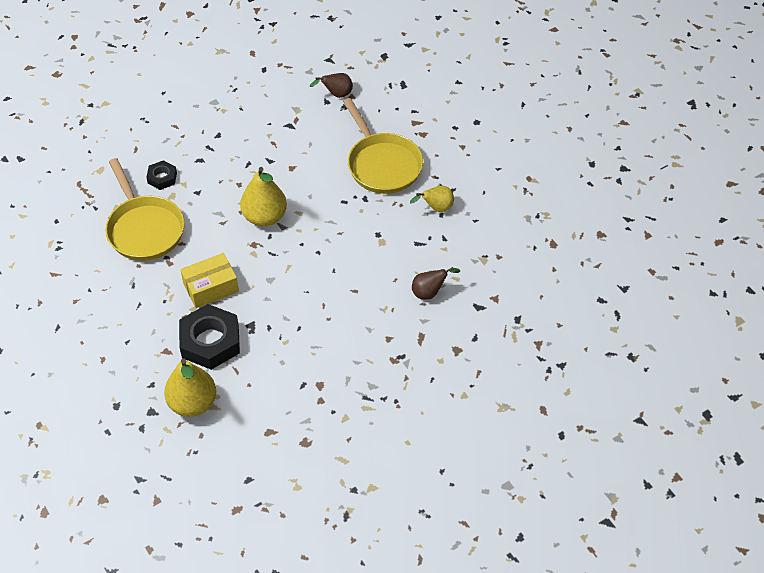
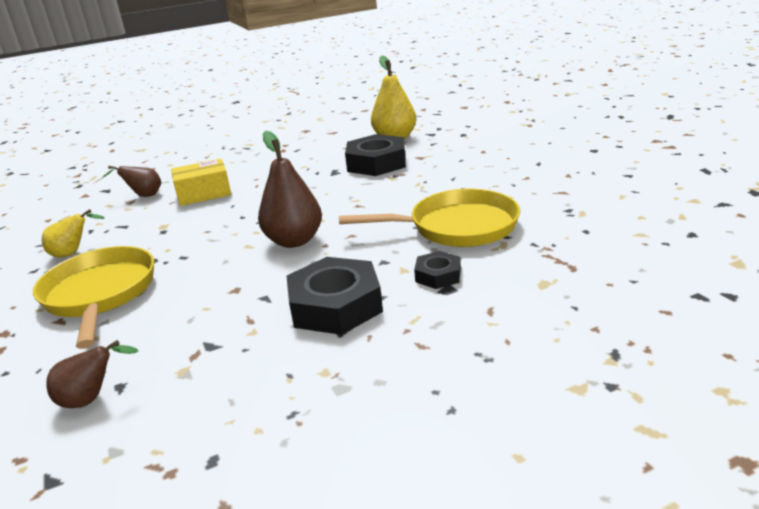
camera: 170 degrees left, 25 degrees down
yellow pan [105,158,185,261] -> yellow pan turned 105 degrees clockwise [339,189,520,247]
yellow box [180,253,239,308] -> yellow box moved to [171,159,231,206]
yellow pear [240,167,287,226] -> brown pear [258,131,322,248]
none -> black nut [287,257,383,335]

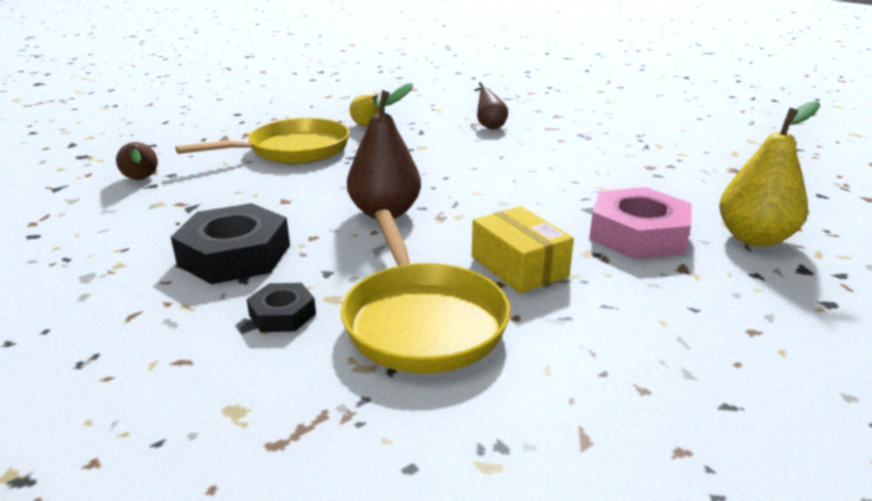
camera: 75 degrees right, 0 degrees up
yellow box [171,159,231,206] -> yellow box moved to [472,206,574,294]
black nut [345,134,406,176] -> pink nut [589,187,692,259]

